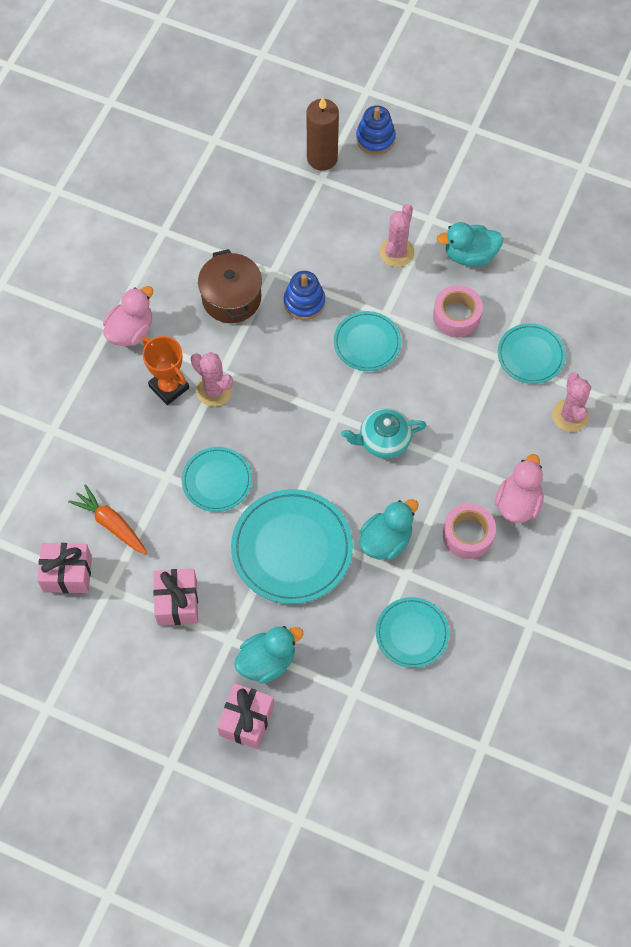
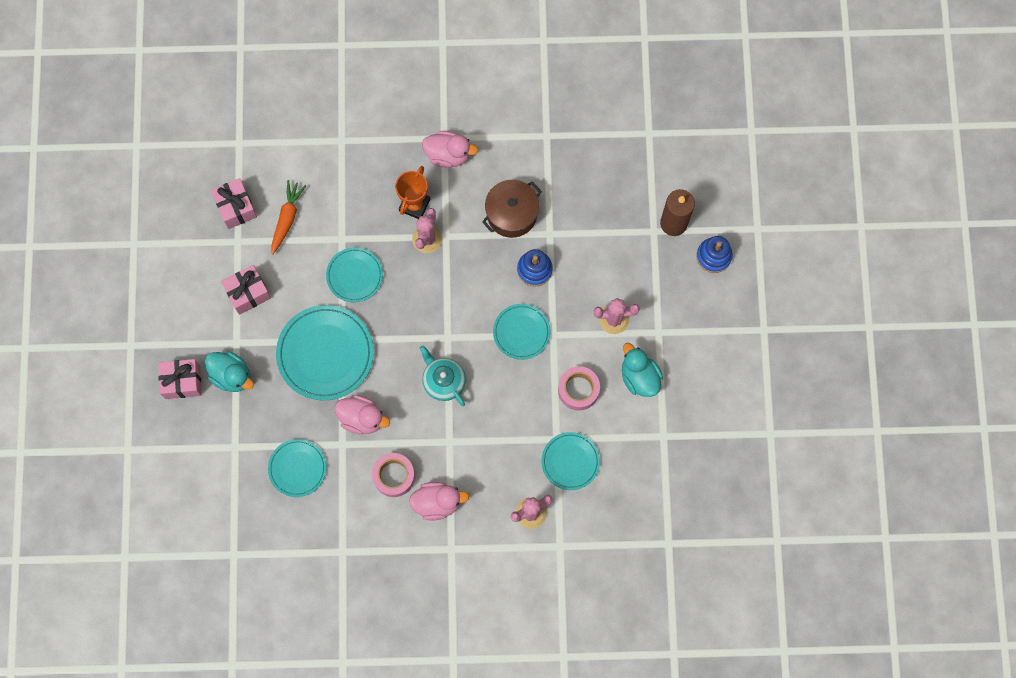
camera: 65 degrees right, 10 degrees up
turquoise duck [359,499,418,560] -> pink duck [335,395,390,435]

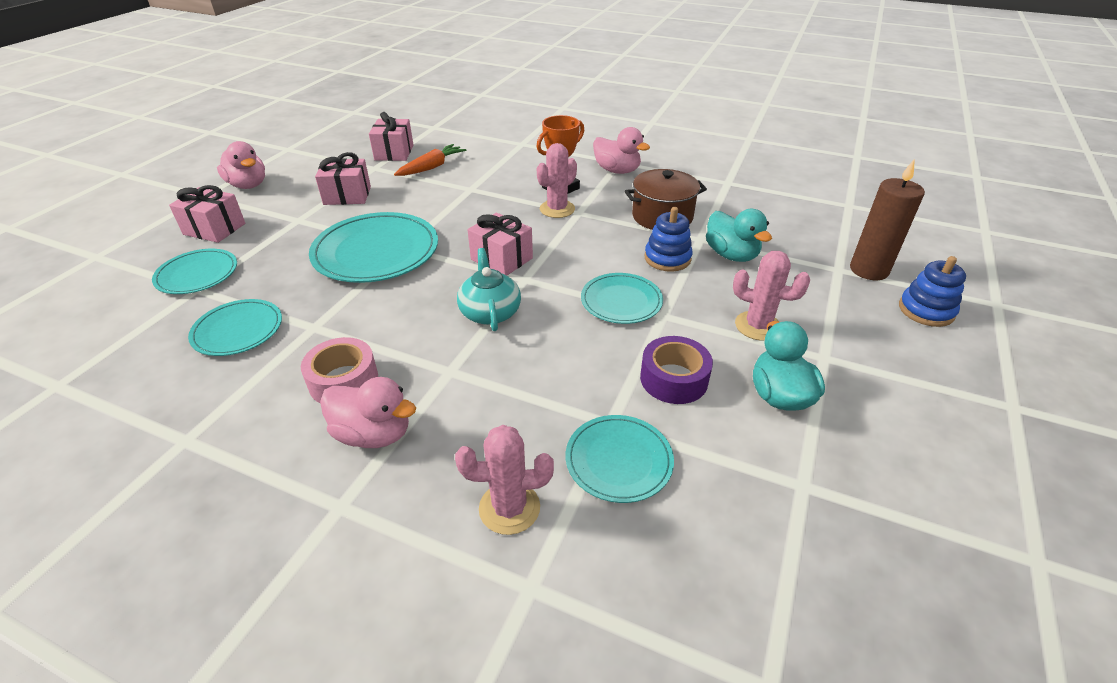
camera: 25 degrees right, 35 degrees down
turquoise duck [205,351,254,392] -> turquoise duck moved to [706,209,772,262]
turquoise plate [326,247,383,302] -> turquoise plate moved to [152,249,237,294]
pink duck [335,395,390,435] -> pink duck moved to [217,141,265,189]
pink tape [558,366,600,411] -> purple tape [640,336,713,404]
none -> pink gift [468,213,533,276]

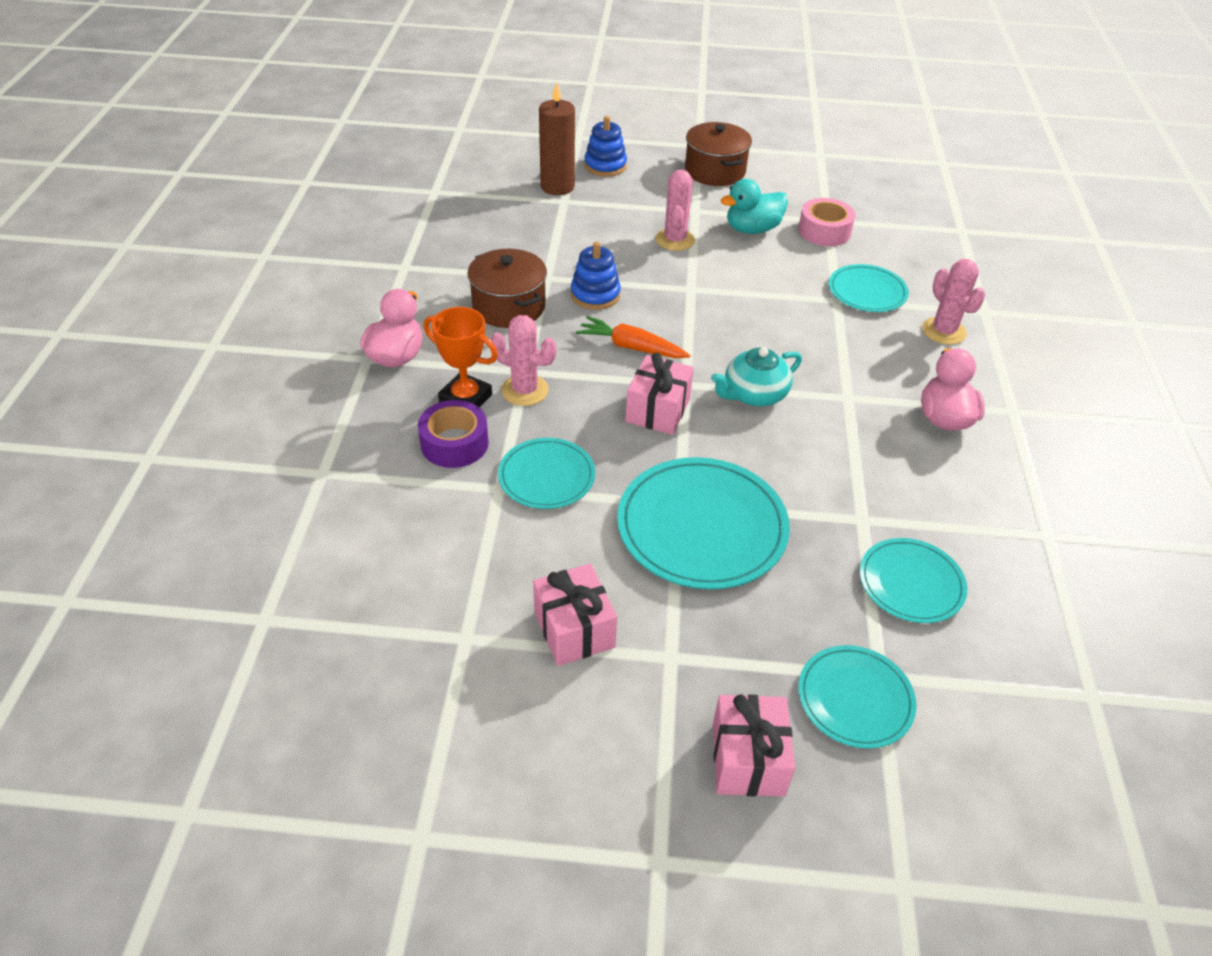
camera: 110 degrees left, 5 degrees up
pink duck [217,141,265,189] -> none
pink tape [301,337,378,403] -> pink tape moved to [798,198,856,246]
pink gift [369,112,413,161] -> none
orange carrot [394,144,467,176] -> orange carrot moved to [576,316,690,358]
turquoise plate [581,273,663,324] -> turquoise plate moved to [498,438,595,509]
purple tape [640,336,713,404] -> purple tape moved to [418,400,489,468]
turquoise duck [706,209,772,262] -> none
none -> brown pot [685,122,752,186]

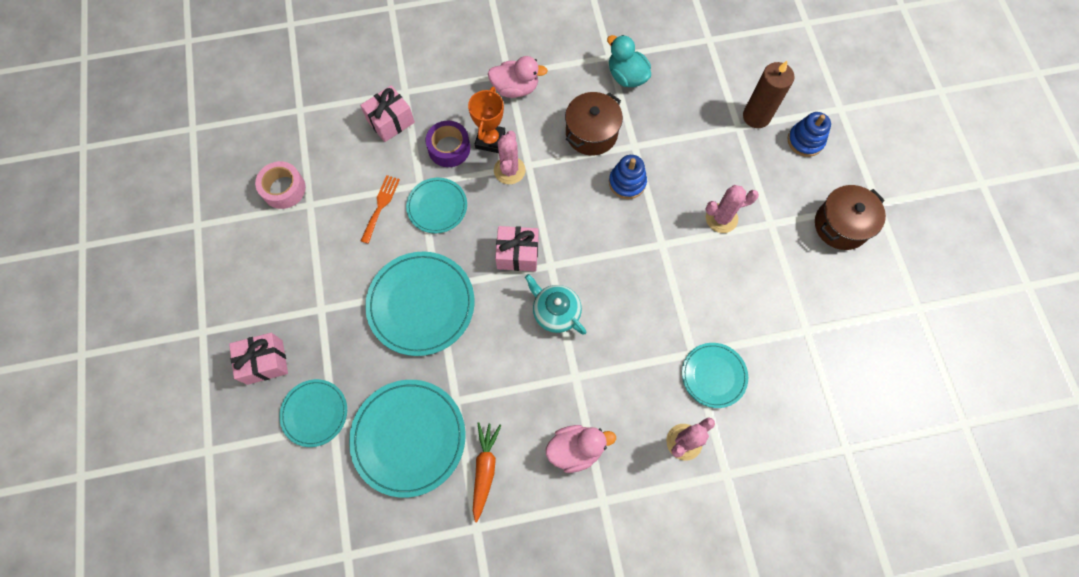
camera: 75 degrees right, 25 degrees up
pink gift [533,564,617,666] -> pink gift moved to [360,85,415,142]
orange carrot [576,316,690,358] -> orange carrot moved to [473,422,502,522]
turquoise duck [721,179,788,234] -> turquoise duck moved to [607,35,651,87]
pink tape [798,198,856,246] -> pink tape moved to [255,161,306,209]
turquoise plate [860,538,967,623] -> turquoise plate [349,380,466,498], size x1.69
none -> orange fork [361,175,400,244]

